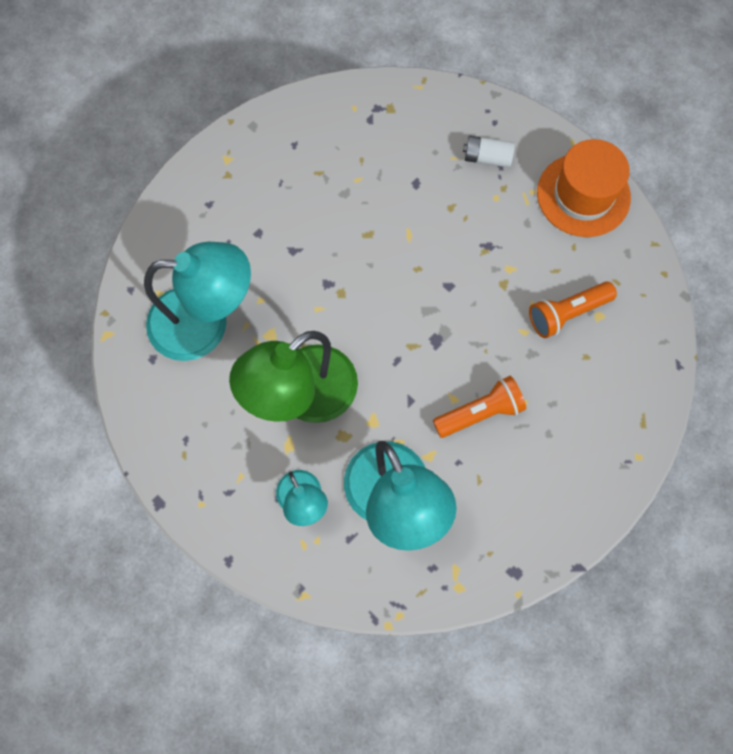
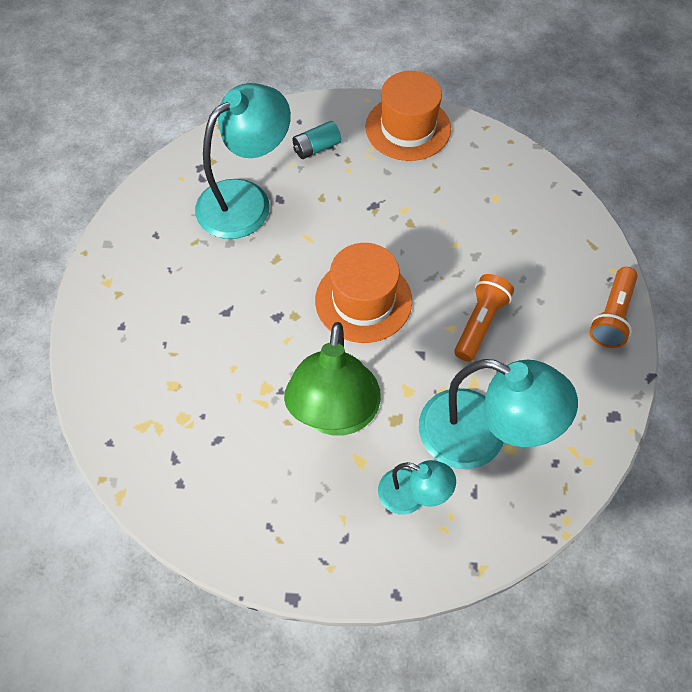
camera: 40 degrees left, 10 degrees down
turquoise lamp [144,242,251,361] -> turquoise lamp moved to [195,83,291,239]
white battery [463,136,515,168] -> turquoise battery [292,121,341,159]
orange flashlight [529,281,617,338] -> orange flashlight moved to [589,267,638,348]
none -> orange hat [315,243,412,343]

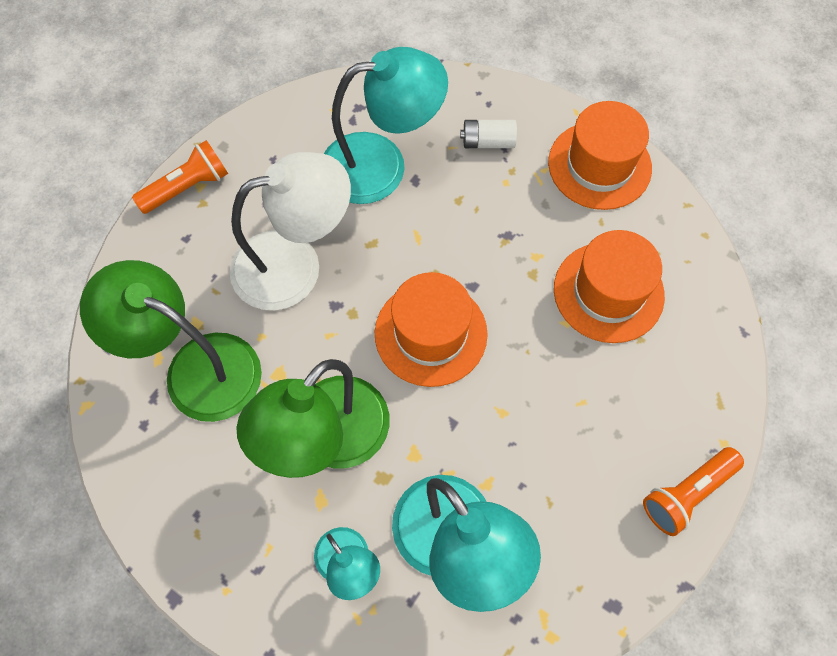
camera: 30 degrees right, 5 degrees up
turquoise battery [292,121,341,159] -> white battery [460,120,517,148]
orange flashlight [454,274,514,362] -> orange flashlight moved to [132,140,228,214]
none -> green lamp [80,260,262,422]
none -> white lamp [230,152,351,310]
none -> orange hat [554,230,665,343]

